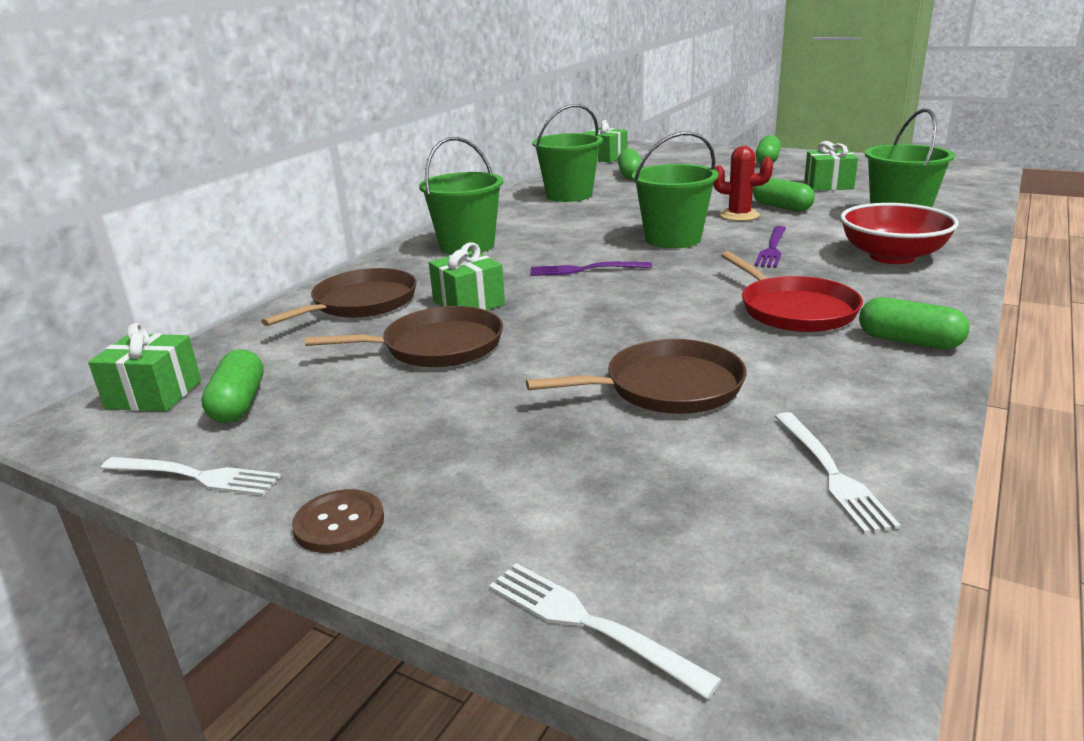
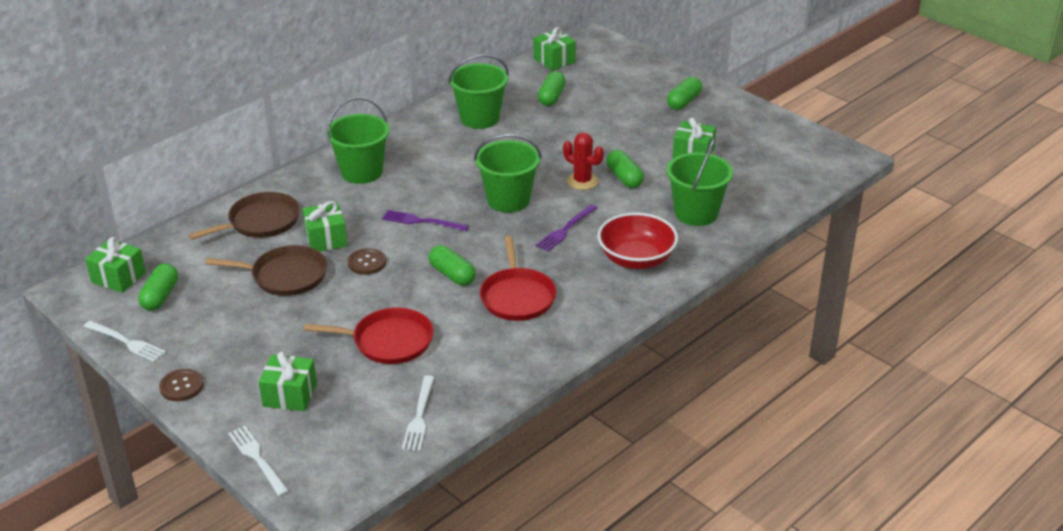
camera: 15 degrees right, 10 degrees up
brown pan [526,339,747,414] -> red pan [304,307,434,364]
green capsule [859,297,970,349] -> green capsule moved to [429,245,476,286]
none -> green gift [259,352,317,411]
none -> brown button [348,248,386,275]

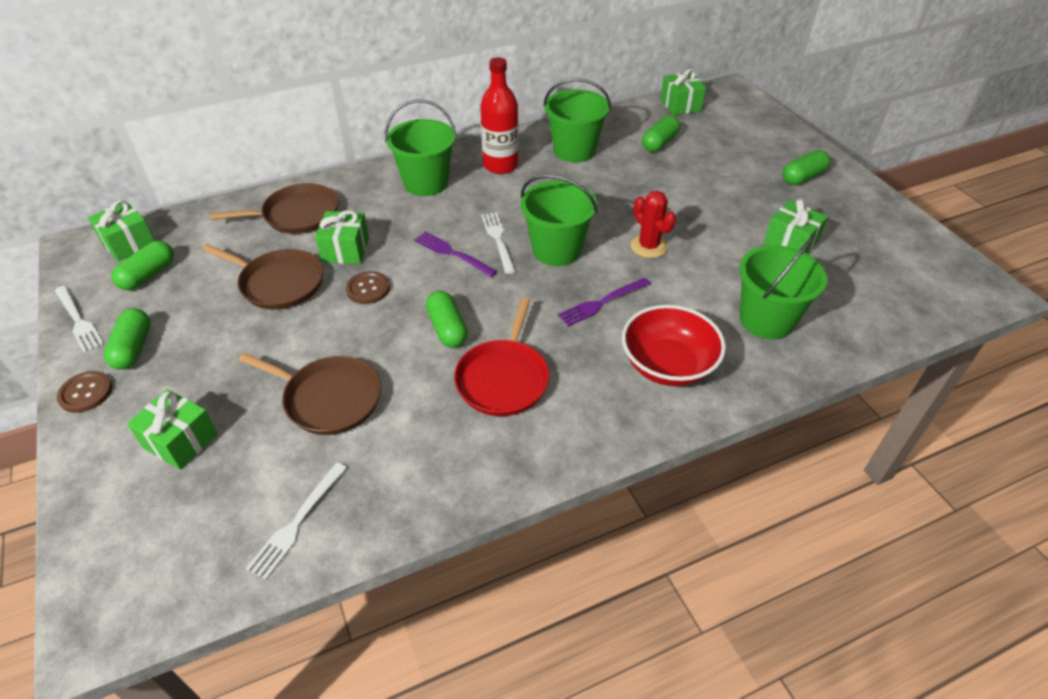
camera: 20 degrees right, 10 degrees up
white fork [228,426,289,497] -> white fork moved to [481,212,516,274]
red pan [304,307,434,364] -> brown pan [238,353,381,435]
green capsule [606,150,644,188] -> green capsule moved to [104,308,151,370]
none -> red bottle [480,57,519,174]

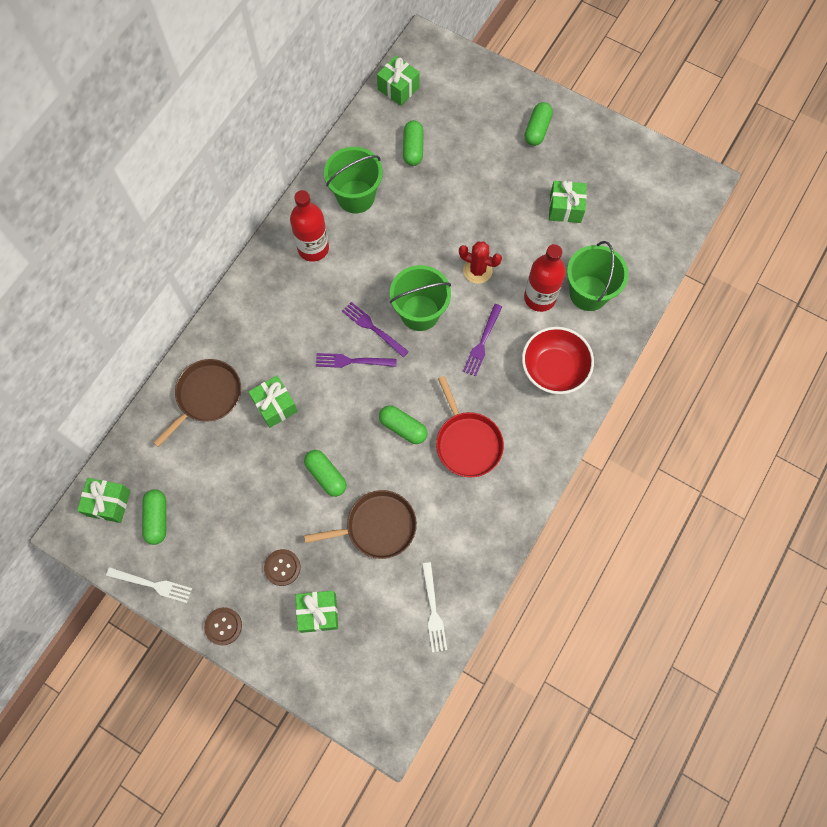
camera: 35 degrees left, 25 degrees up
green capsule [104,308,151,370] -> green capsule moved to [304,450,346,497]
brown pan [203,244,323,310] -> none
brown button [346,271,390,304] -> brown button moved to [264,549,301,586]
green bucket [385,99,457,196] -> none
white fork [481,212,516,274] -> purple fork [342,302,409,357]
none -> red bottle [524,244,566,312]

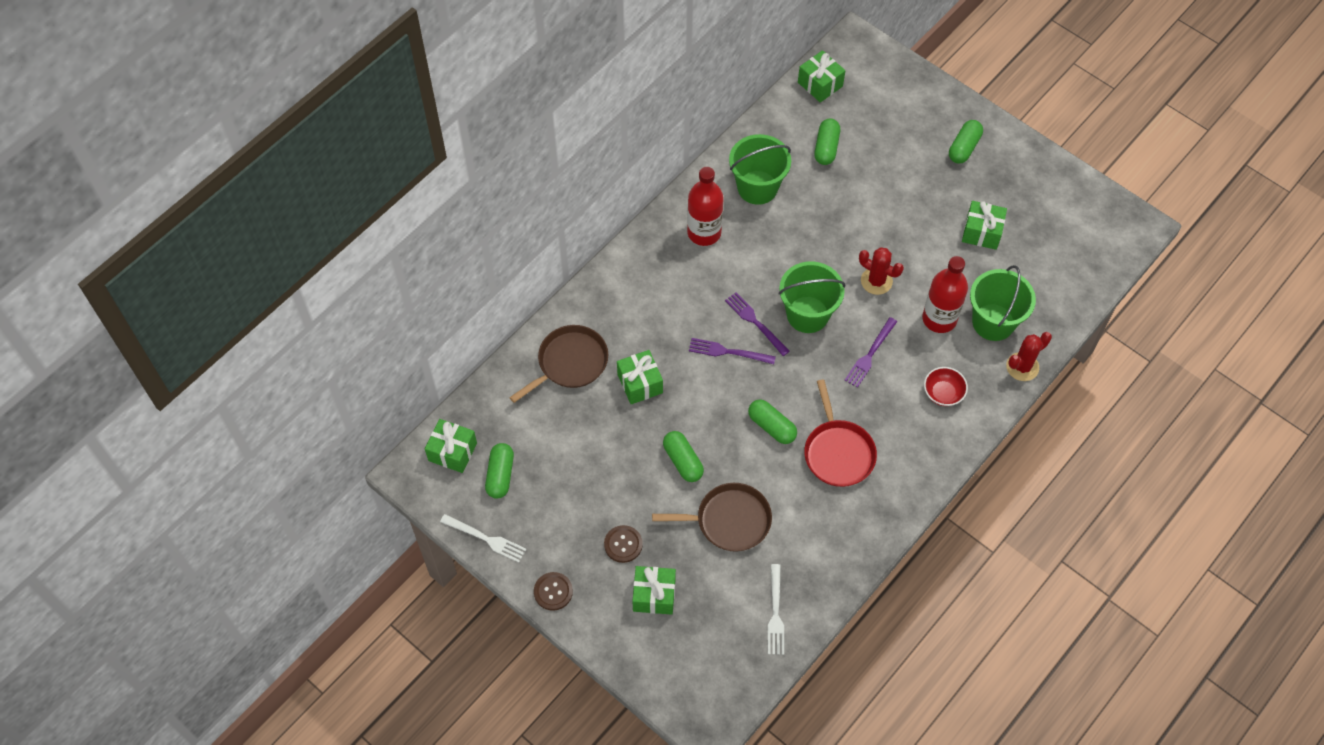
camera: 10 degrees right, 10 degrees down
red bowl [522,327,594,394] -> red bowl [924,367,968,406], size x0.57
none -> red cactus [1006,332,1052,381]

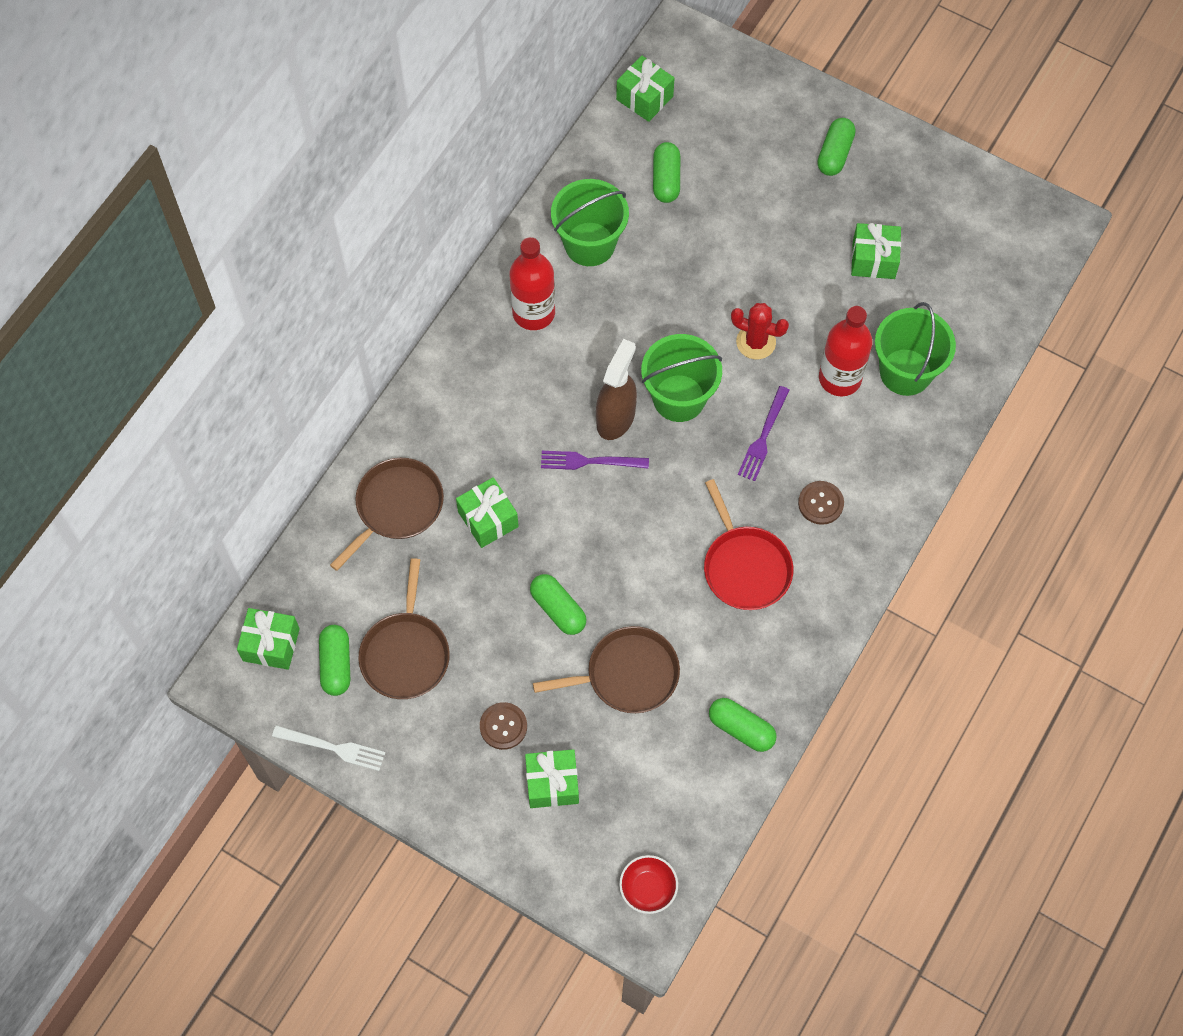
camera: 10 degrees left, 5 degrees up
brown button [534,572,573,611] -> brown button moved to [798,481,844,525]
purple fork [725,292,790,356] -> brown spray bottle [596,339,637,440]
green capsule [748,399,797,444] -> green capsule moved to [709,698,777,752]
white fork [768,564,784,655] -> none
red bowl [924,367,968,406] -> red bowl moved to [619,855,678,914]
red cactus [1006,332,1052,381] -> none
none -> brown pan [358,558,450,699]

